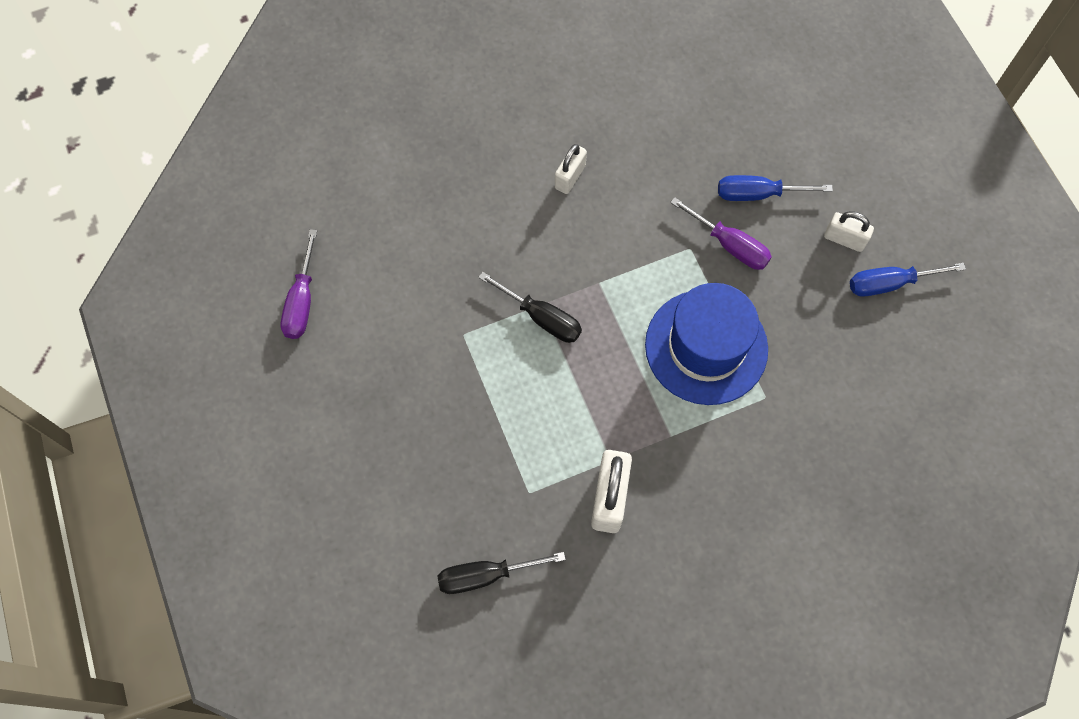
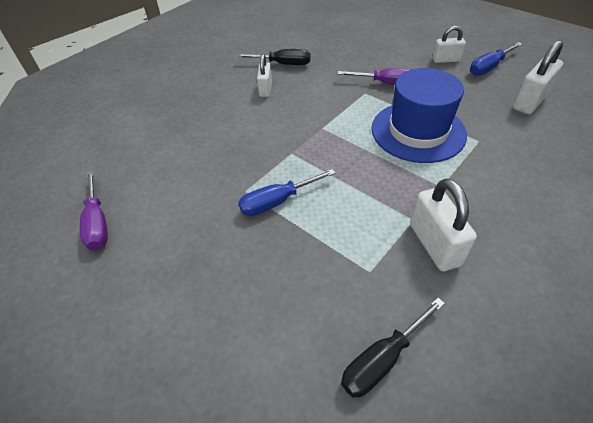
camera: 25 degrees left, 20 degrees down
black screwdriver [478,272,582,343] -> black screwdriver moved to [237,49,310,65]
blue screwdriver [718,175,833,201] -> blue screwdriver moved to [238,169,335,216]
none -> white padlock [513,40,563,114]

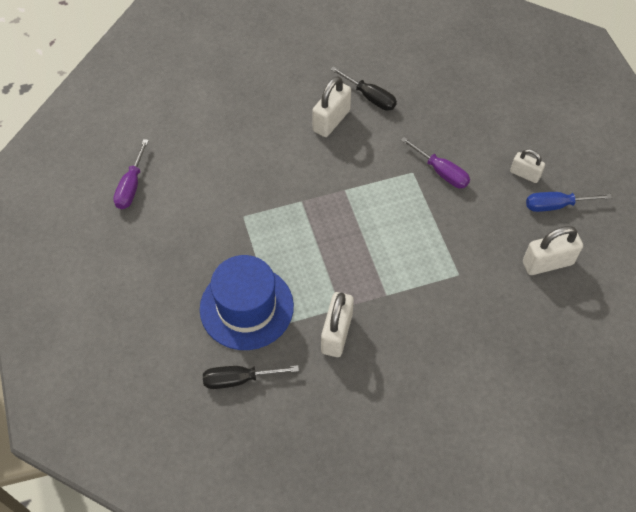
camera: 30 degrees right, 10 degrees up
blue screwdriver [238,169,335,216] -> none
white padlock [257,54,272,97] -> white padlock [312,76,351,137], size x1.59
blue hat [372,68,467,163] -> blue hat moved to [200,255,294,350]

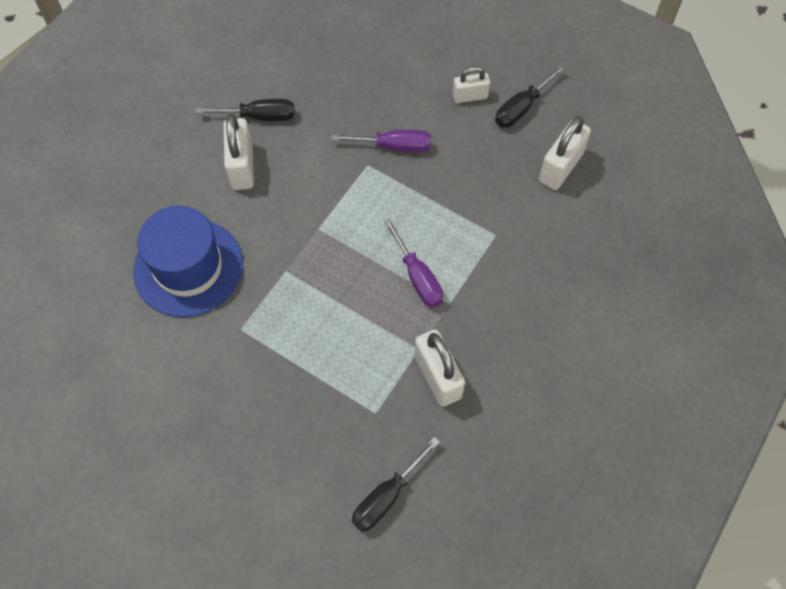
camera: 40 degrees left, 5 degrees up
purple screwdriver [113,139,149,209] -> purple screwdriver moved to [384,218,443,307]
blue hat [200,255,294,350] -> blue hat moved to [133,206,243,317]
blue screwdriver [526,192,612,212] -> black screwdriver [495,64,565,128]

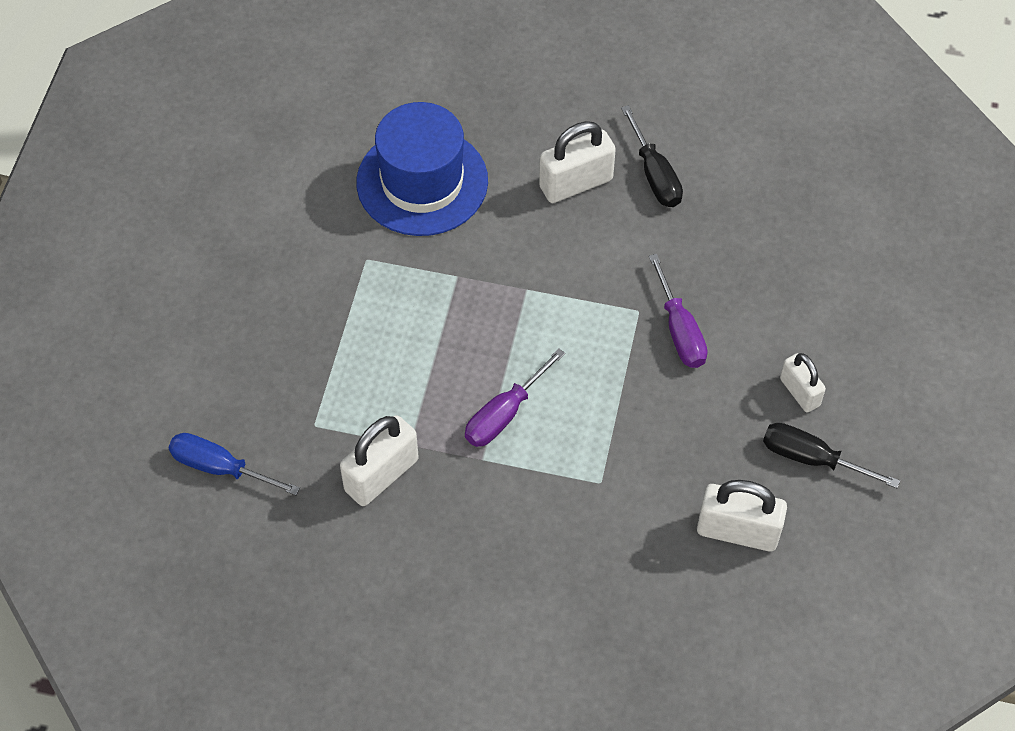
camera: 70 degrees right, 5 degrees down
black screwdriver [352,437,440,532] -> blue screwdriver [169,433,300,495]

